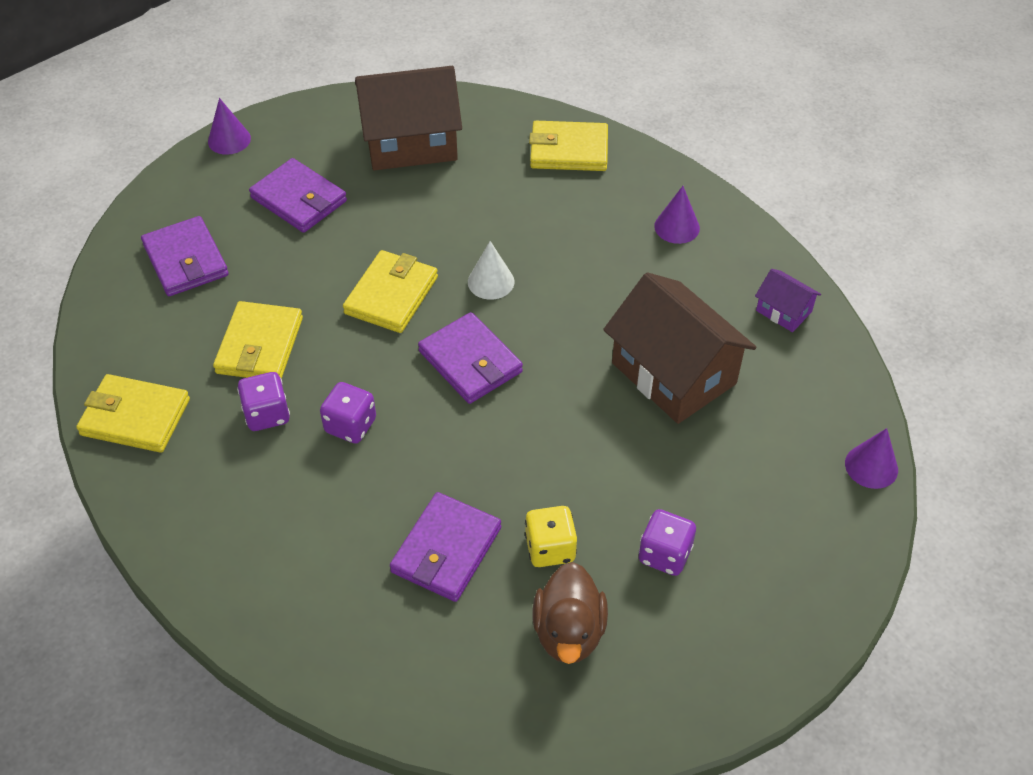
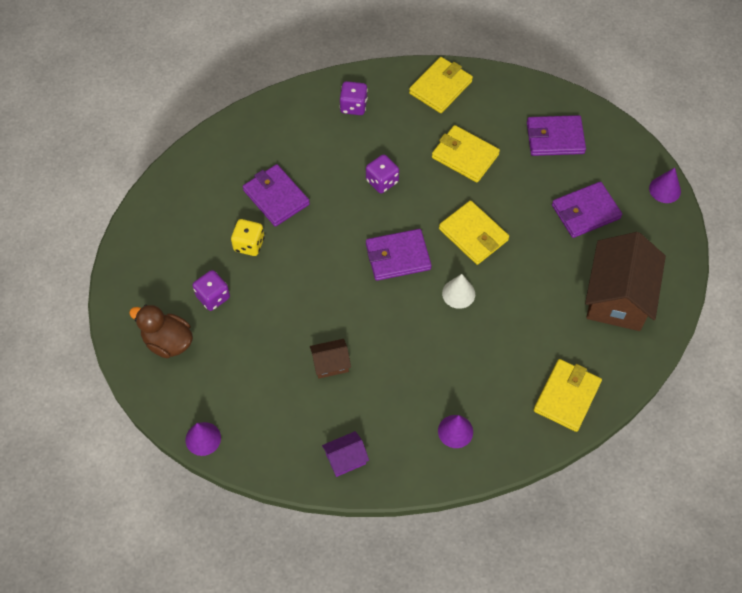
camera: 115 degrees right, 10 degrees up
purple dice [237,372,290,431] -> purple dice moved to [340,81,368,115]
brown duck [532,562,608,664] -> brown duck moved to [129,305,193,358]
brown house [603,272,757,424] -> brown house [310,339,351,379], size x0.46

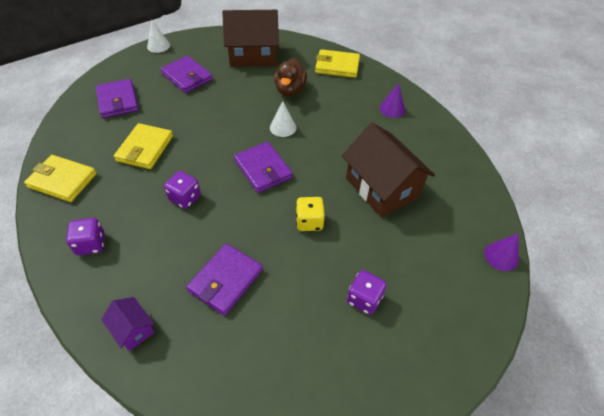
camera: 110 degrees left, 10 degrees down
brown duck [129,305,193,358] -> brown duck moved to [274,58,307,96]
yellow dice [231,219,265,256] -> yellow dice moved to [296,197,325,231]
brown house [310,339,351,379] -> brown house [342,123,435,218], size x2.16
purple house [322,431,369,477] -> purple house moved to [101,297,155,351]
yellow wallet [439,200,509,265] -> none
purple cone [649,168,681,203] -> white cone [147,20,170,53]

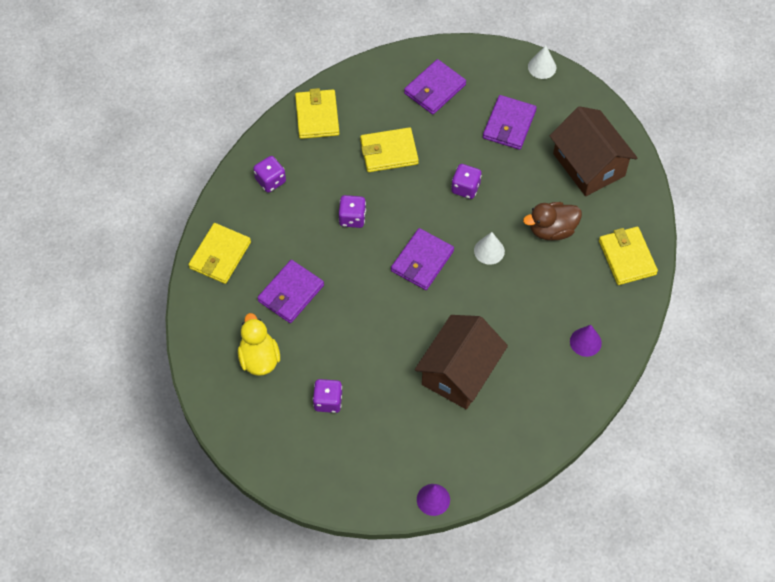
camera: 65 degrees right, 10 degrees up
purple house [101,297,155,351] -> yellow wallet [188,223,251,284]
purple wallet [186,243,263,316] -> purple wallet turned 60 degrees counterclockwise [257,260,324,323]
yellow dice [296,197,325,231] -> none
none -> yellow duck [238,313,280,376]
none -> purple dice [451,164,482,199]

